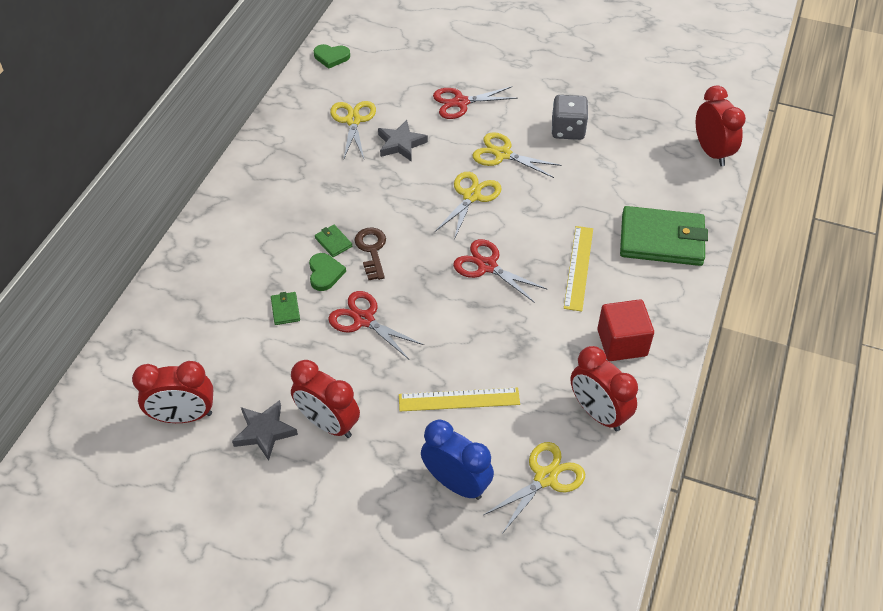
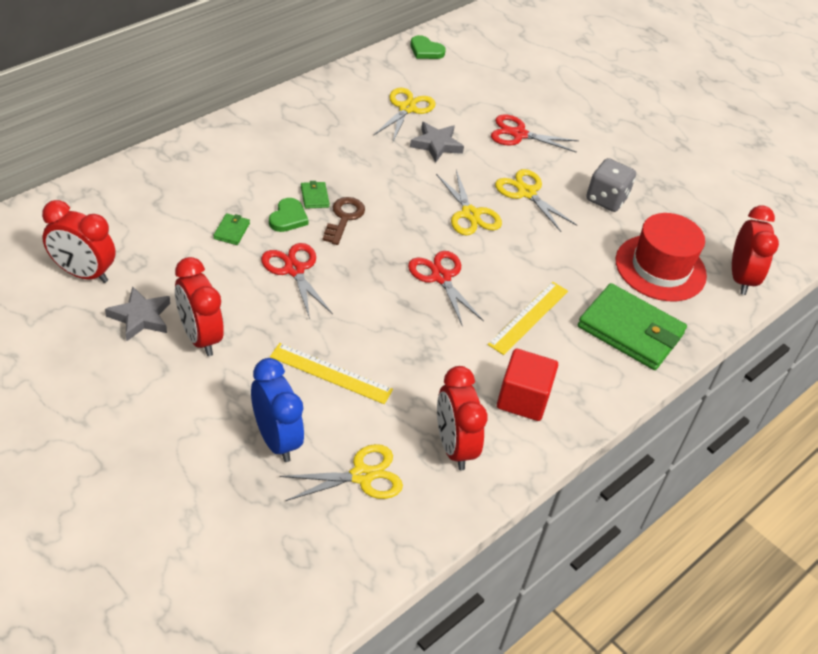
camera: 20 degrees right, 5 degrees down
yellow scissors [435,172,502,240] -> yellow scissors turned 105 degrees clockwise [436,170,502,236]
none -> red hat [616,213,707,301]

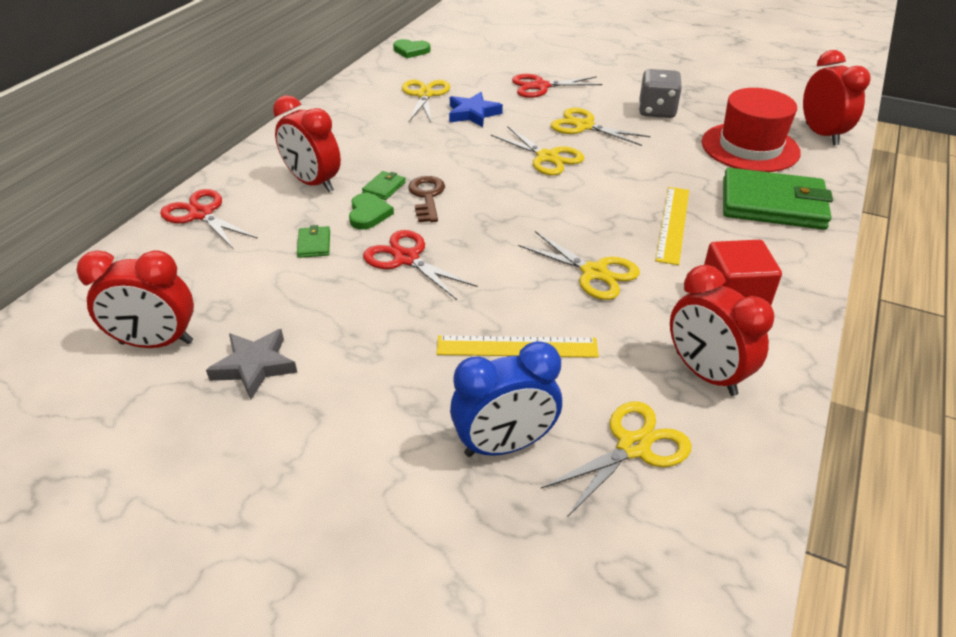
camera: 15 degrees left, 5 degrees down
red clock [175,257,224,356] -> red clock moved to [273,95,341,192]
blue clock [251,358,304,462] -> blue clock turned 120 degrees clockwise [450,341,562,457]
green wallet [301,181,330,209] -> green wallet turned 60 degrees clockwise [362,171,406,200]
red scissors [408,251,484,327] -> red scissors moved to [160,189,258,250]
grey star [410,122,464,163] -> blue star [449,92,503,127]
none -> yellow scissors [518,231,640,300]

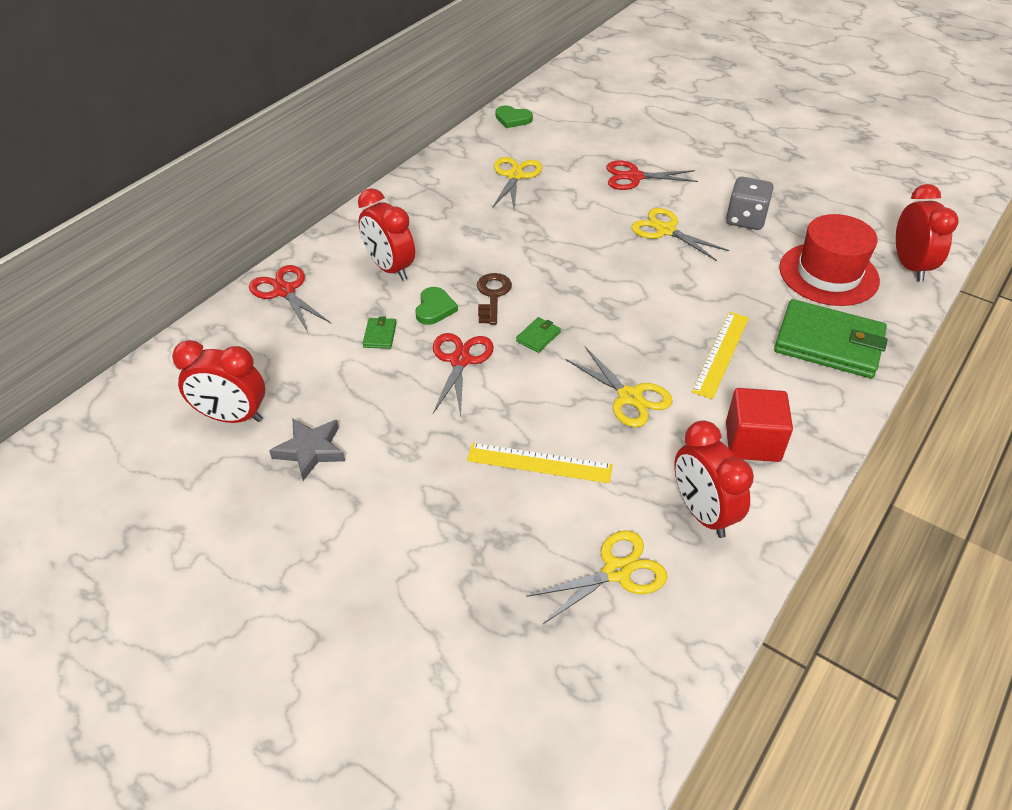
camera: 10 degrees right, 5 degrees up
green wallet [362,171,406,200] -> green wallet moved to [516,317,561,353]
red scissors [363,230,478,300] -> red scissors turned 45 degrees clockwise [433,333,494,417]
blue star [449,92,503,127] -> none
blue clock [450,341,562,457] -> none
yellow scissors [491,126,584,175] -> none

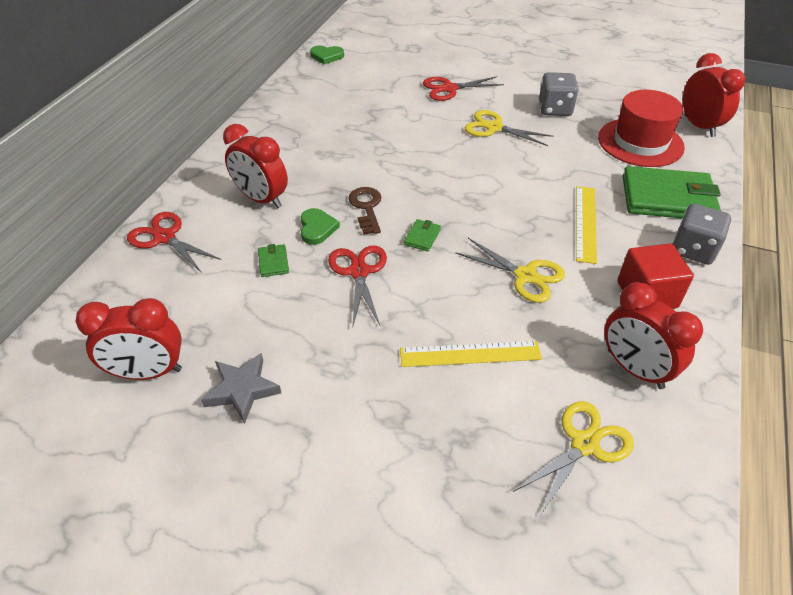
camera: 15 degrees left, 0 degrees up
yellow scissors [492,157,543,209] -> none
none -> grey dice [672,204,731,265]

